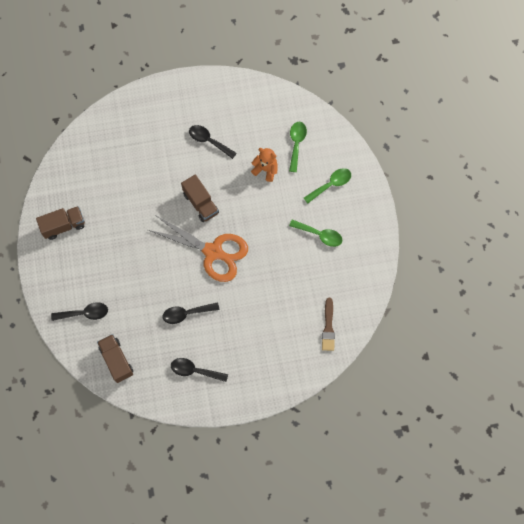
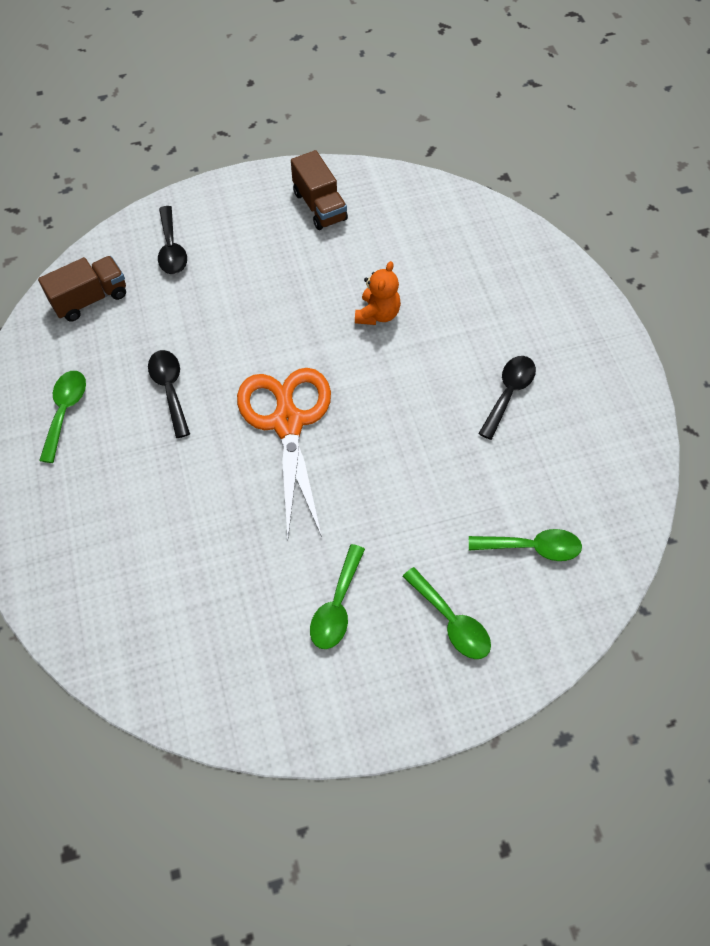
camera: 85 degrees right, 10 degrees down
orange scissors [148,215,248,282] -> orange scissors turned 150 degrees clockwise [237,368,331,538]
black spoon [171,358,228,382] -> green spoon [39,371,86,463]
brown truck [181,175,219,222] -> none
orange teddy bear [251,148,278,182] -> orange teddy bear moved to [355,261,401,325]
brown brush [322,298,335,351] -> none

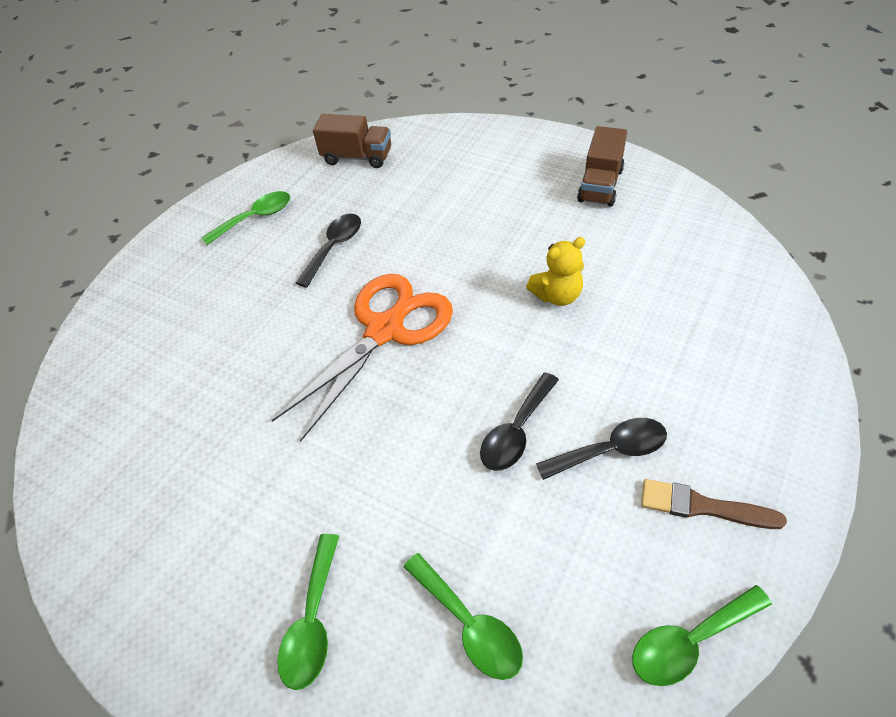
camera: 50 degrees right, 10 degrees down
black spoon [158,206,187,274] -> black spoon moved to [480,372,559,471]
green spoon [310,544,365,649] -> green spoon moved to [632,585,772,686]
orange teddy bear [355,261,401,325] -> yellow teddy bear [526,237,585,306]
none -> brown brush [641,479,787,529]

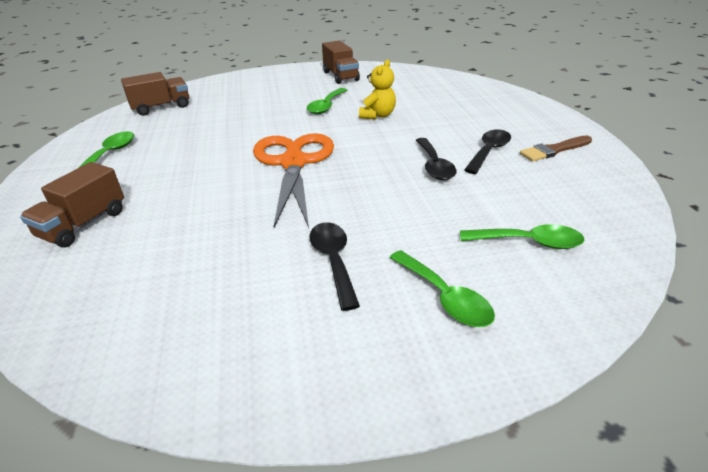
camera: 45 degrees left, 15 degrees down
black spoon [296,214,361,288] -> black spoon moved to [309,222,360,311]
green spoon [632,585,772,686] -> green spoon moved to [307,88,347,114]
none -> brown truck [20,162,124,248]

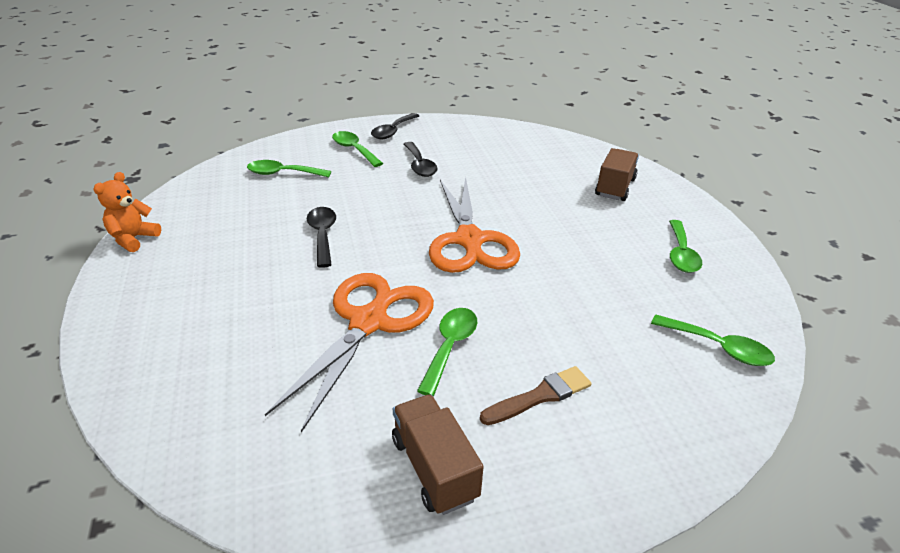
camera: 175 degrees right, 0 degrees up
brown truck [121,72,189,116] -> green spoon [651,315,775,366]
yellow teddy bear [359,60,396,119] -> orange scissors [265,273,434,433]
black spoon [464,129,511,174] -> black spoon moved to [371,113,419,139]
brown brush [520,135,592,162] -> brown brush moved to [480,366,591,425]
none -> orange teddy bear [93,172,161,252]

